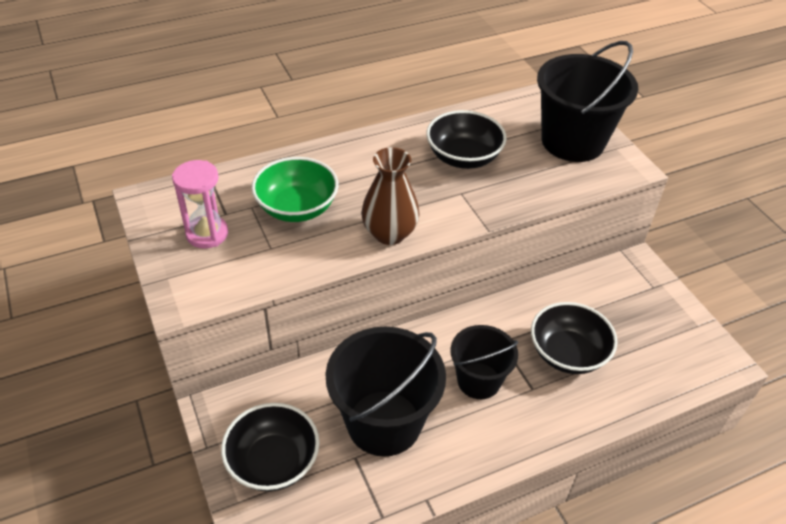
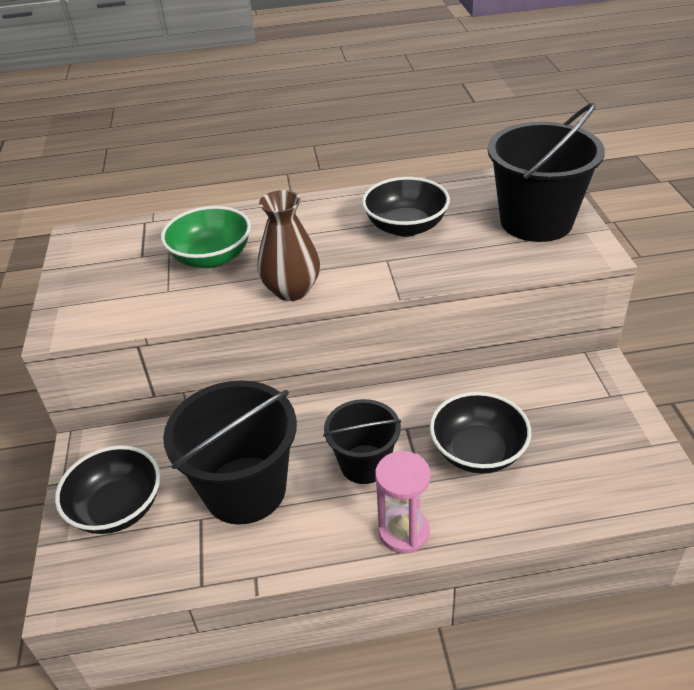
camera: 20 degrees right, 5 degrees down
pink hourglass [172,160,228,248] -> pink hourglass moved to [375,451,431,553]

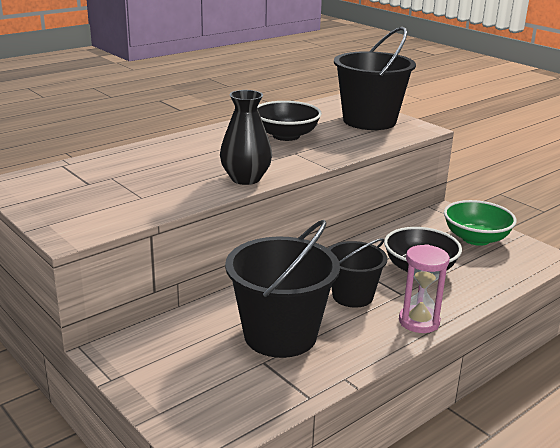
camera: 35 degrees left, 15 degrees down
black bowl [55,445,160,534] -> none
green bowl [161,206,251,268] -> green bowl moved to [444,200,517,246]
brown vase [257,190,320,301] -> black vase [220,90,272,185]

